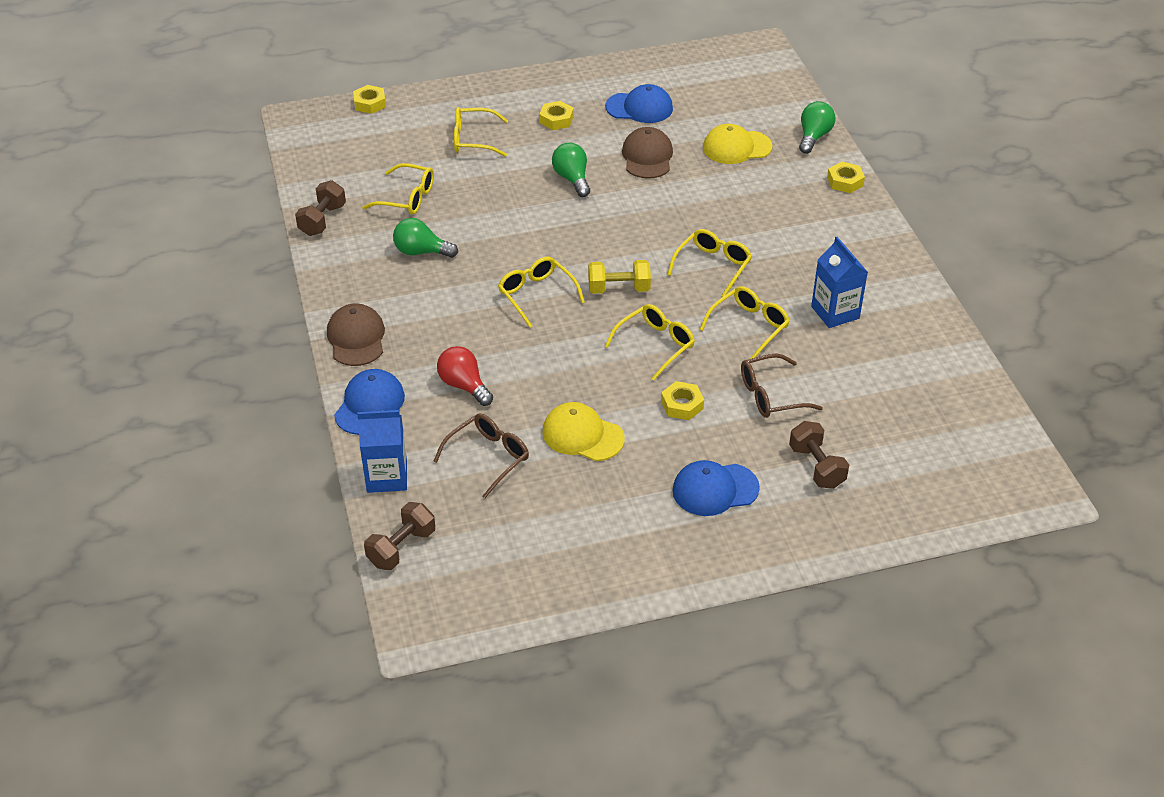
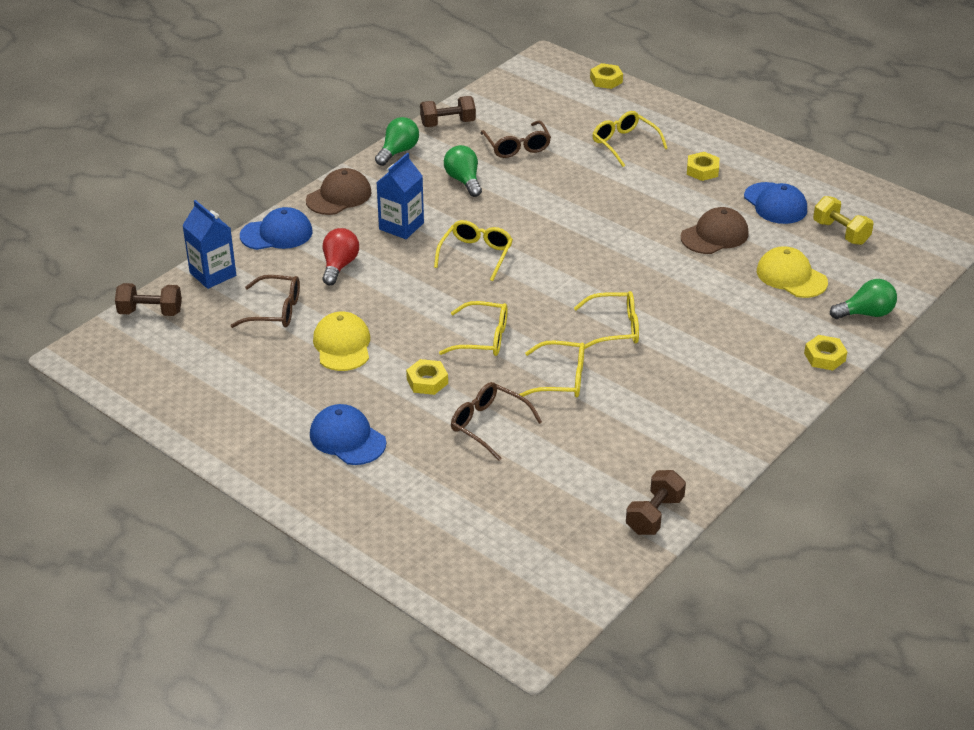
camera: 55 degrees right, 5 degrees down
yellow glasses [362,163,434,215] -> brown glasses [480,120,551,158]
green light bulb [552,143,590,197] -> green light bulb moved to [375,117,419,166]
yellow dumbbell [588,260,651,294] -> yellow dumbbell moved to [813,196,874,245]
brown dumbbell [789,421,849,489] -> brown dumbbell moved to [626,470,686,535]
blue carton [811,237,868,328] -> blue carton moved to [376,153,424,239]

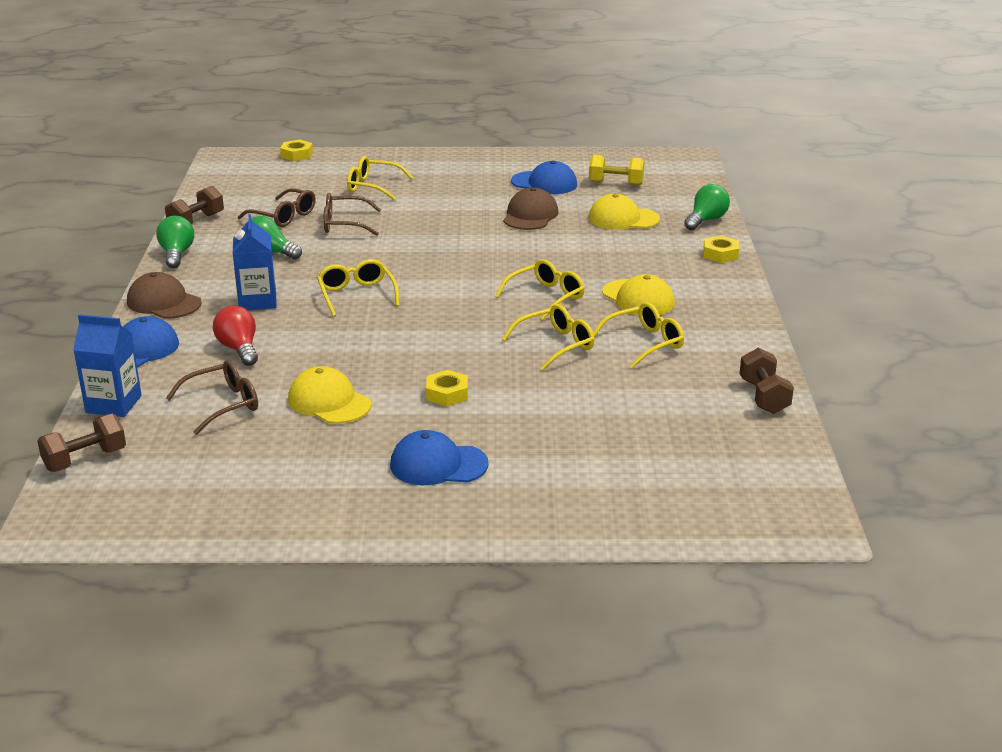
camera: 40 degrees left, 10 degrees down
brown cap [306,168,372,215] -> brown cap turned 60 degrees counterclockwise [127,272,202,319]
yellow glasses [439,301,508,356] -> yellow glasses moved to [593,302,684,368]
brown glasses [451,382,542,461] -> brown glasses moved to [324,193,381,236]
yellow nut [687,152,719,181] -> none
none -> yellow cap [602,274,675,316]

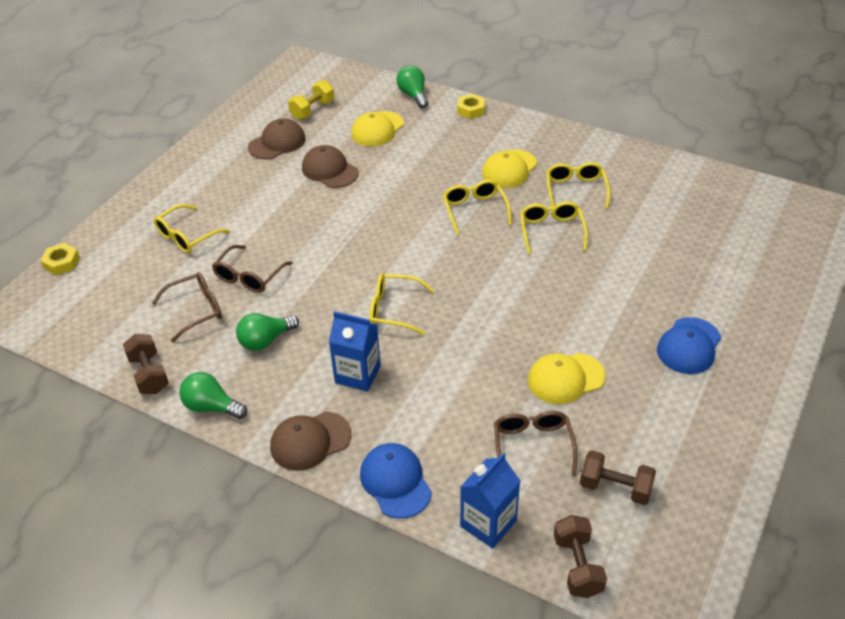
camera: 60 degrees left, 15 degrees up
red light bulb [213,305,258,366] -> none
yellow nut [426,370,468,406] -> none
blue cap [511,161,577,194] -> brown cap [248,118,306,159]
yellow cap [602,274,675,316] -> yellow cap turned 135 degrees clockwise [482,149,537,188]
brown dumbbell [739,347,794,414] -> brown dumbbell moved to [580,450,656,505]

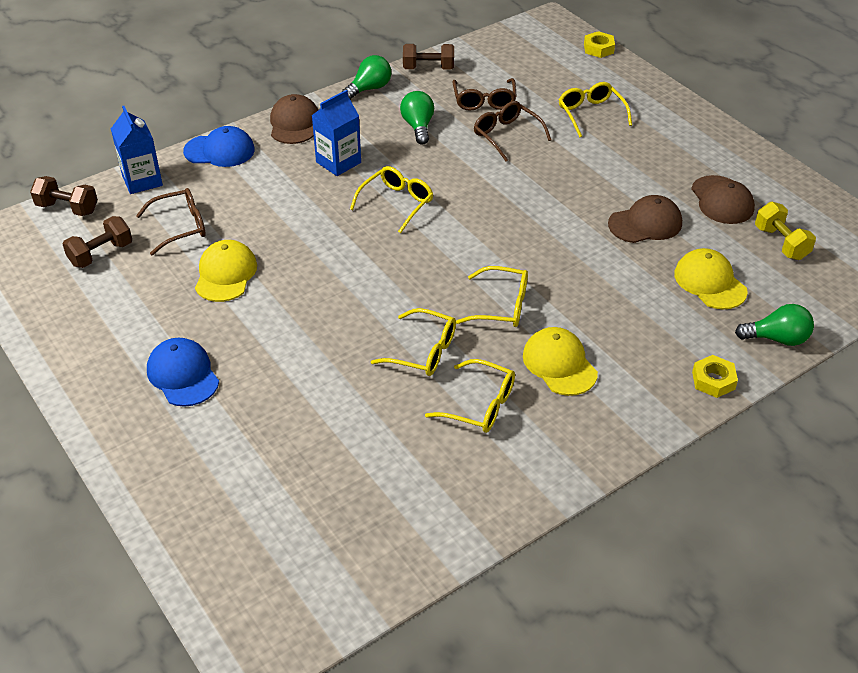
camera: 115 degrees right, 0 degrees up
brown glasses [494,411,578,477] -> brown glasses turned 45 degrees counterclockwise [136,188,206,255]

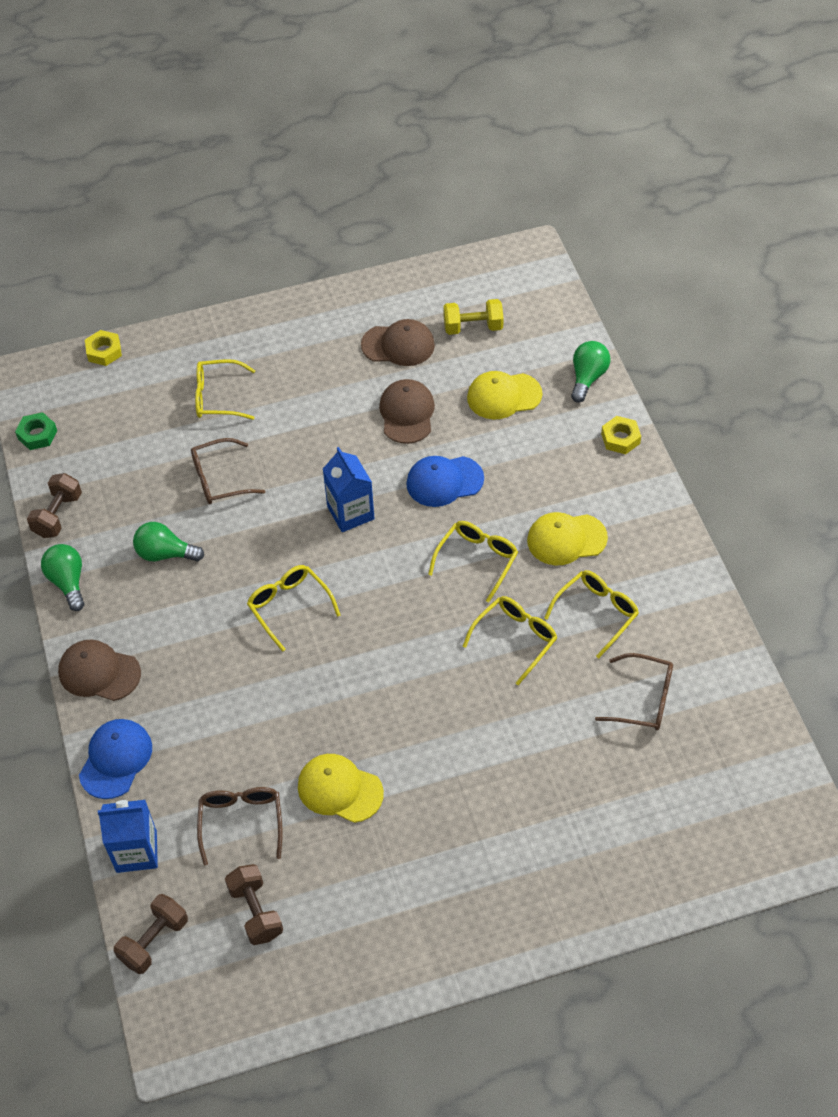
camera: 70 degrees left, 10 degrees up
blue cap [147,338,219,407] -> blue cap moved to [406,456,484,507]
blue carton [312,90,361,176] -> blue carton moved to [323,447,375,532]
brown glasses [453,78,517,111] -> brown glasses moved to [595,653,673,730]
none -> green nut [15,412,57,450]

